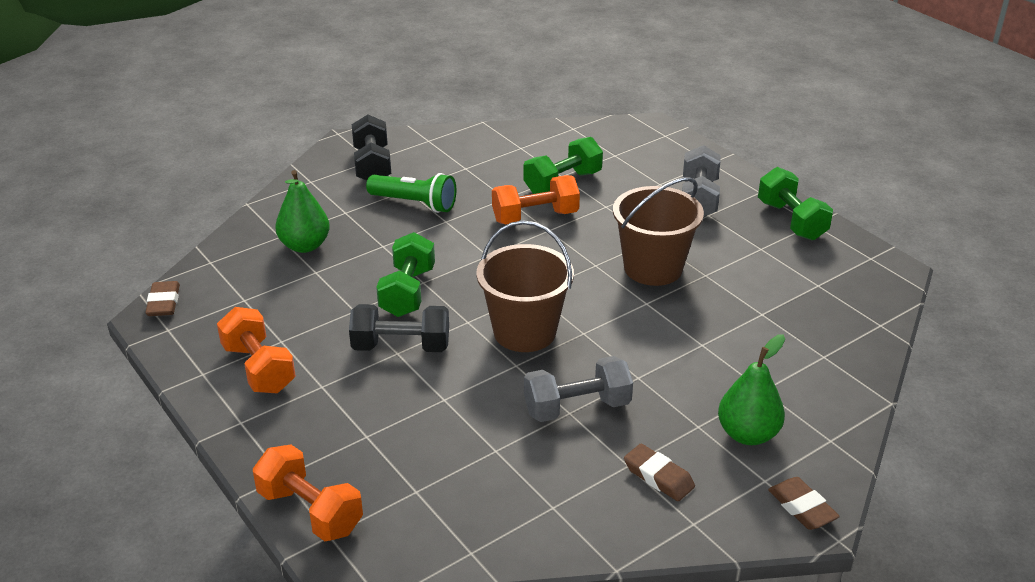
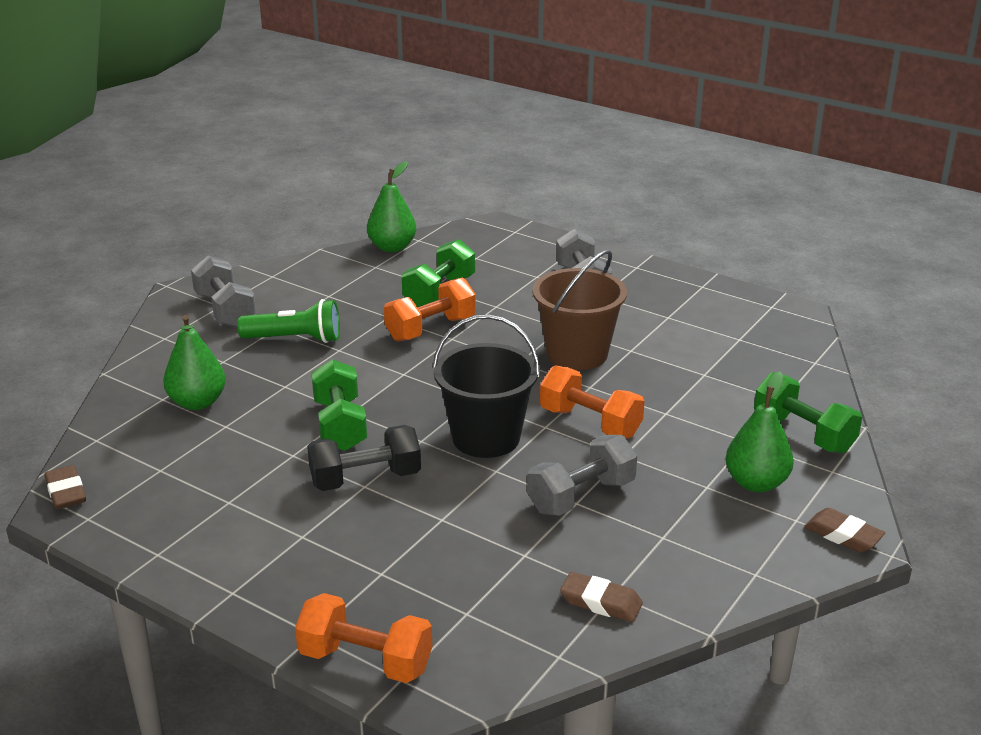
camera: 20 degrees left, 5 degrees down
orange dumbbell [217,307,296,393] -> orange dumbbell moved to [540,366,645,439]
black dumbbell [352,115,391,181] -> grey dumbbell [191,256,256,327]
brown bucket [476,220,574,352] -> black bucket [433,315,540,458]
brown eraser [624,444,695,501] -> brown eraser moved to [560,572,643,622]
green dumbbell [758,167,833,240] -> green dumbbell moved to [754,372,862,454]
none -> green pear [367,161,416,252]

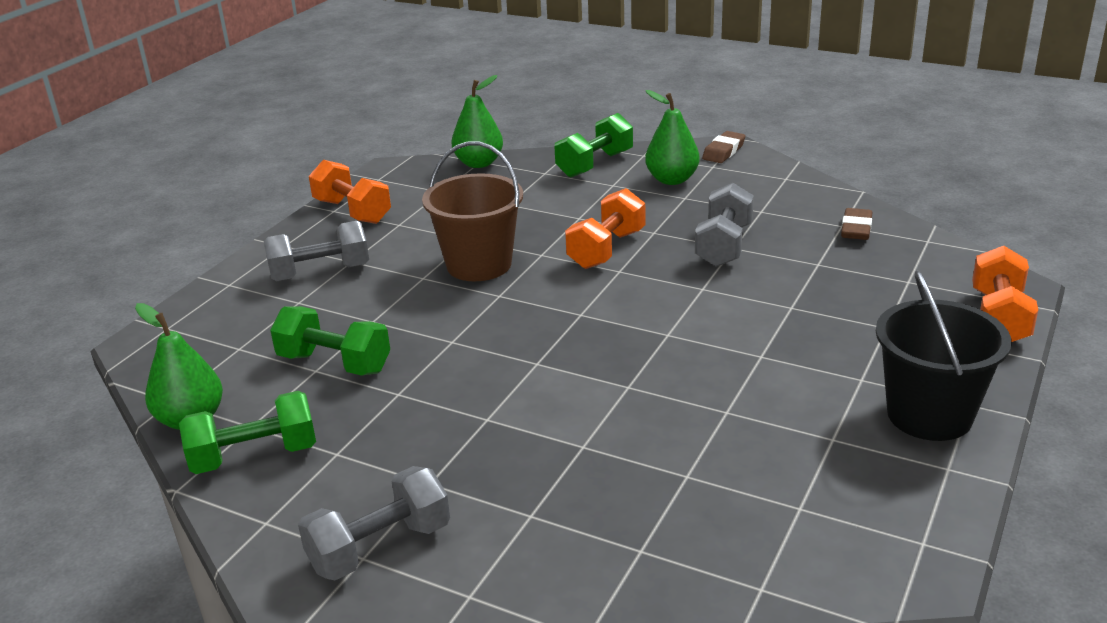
camera: 95 degrees left, 0 degrees up
brown eraser [44,465,86,509] -> none
green pear [163,315,226,410] -> green pear moved to [452,75,503,168]
green flashlight [237,299,340,343] -> none
black dumbbell [307,425,421,491] -> none
green dumbbell [311,359,367,451] -> green dumbbell moved to [179,391,316,474]
orange dumbbell [384,278,476,342] -> orange dumbbell moved to [309,160,391,224]
black bucket [433,315,540,458] -> black bucket moved to [876,270,1011,441]
grey dumbbell [527,435,637,516] -> grey dumbbell turned 60 degrees clockwise [695,183,754,267]

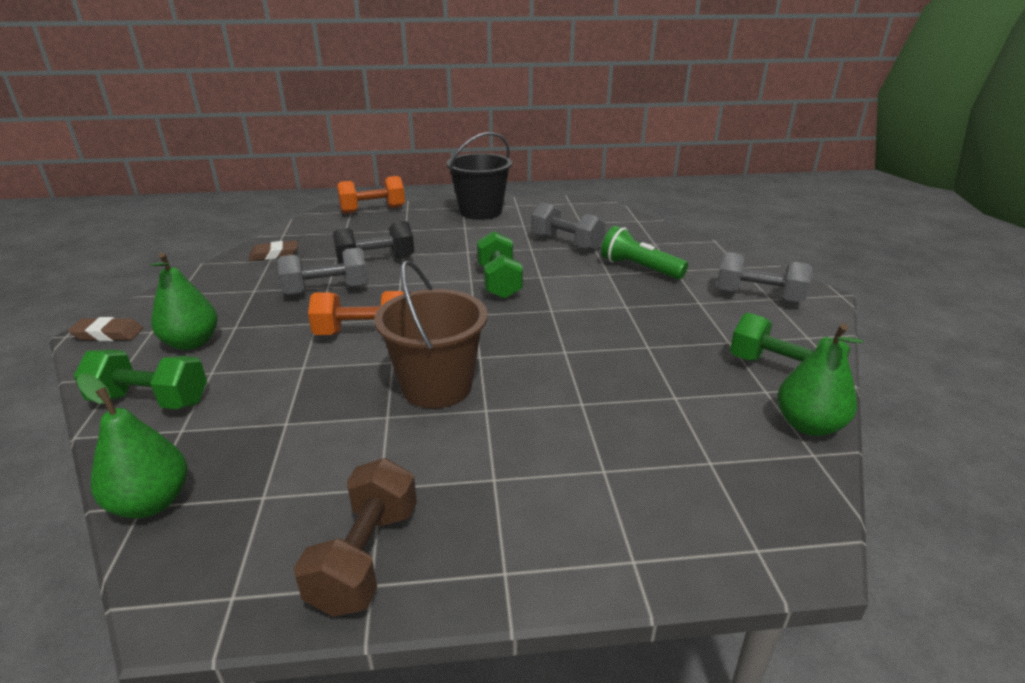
camera: 125 degrees left, 0 degrees up
grey dumbbell [264,221,369,281] -> grey dumbbell moved to [531,202,605,251]
green dumbbell [270,306,390,376] -> green dumbbell moved to [477,231,523,299]
orange dumbbell [309,160,391,224] -> brown dumbbell [294,458,417,617]
none -> black dumbbell [333,221,414,264]
none -> green flashlight [601,226,688,280]

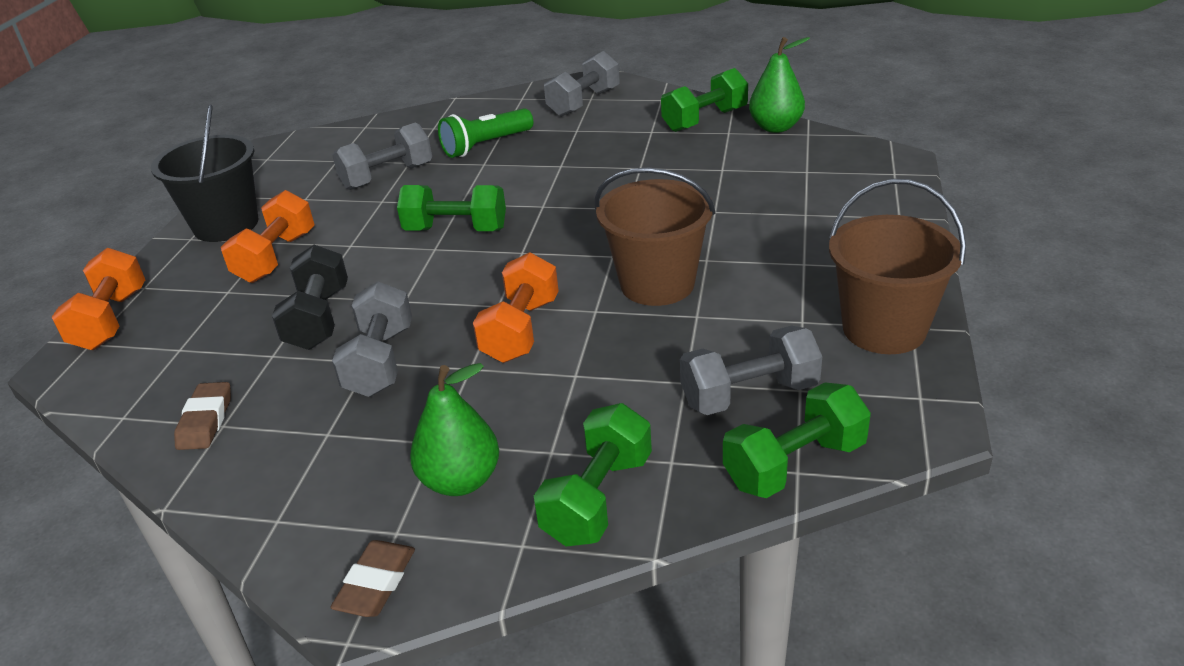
camera: 70 degrees left, 5 degrees up
green pear [76,374,187,518] -> green dumbbell [723,382,871,498]
brown dumbbell [294,458,417,617] -> brown bucket [829,179,966,354]
none -> orange dumbbell [221,190,315,283]
none -> grey dumbbell [680,326,822,415]

